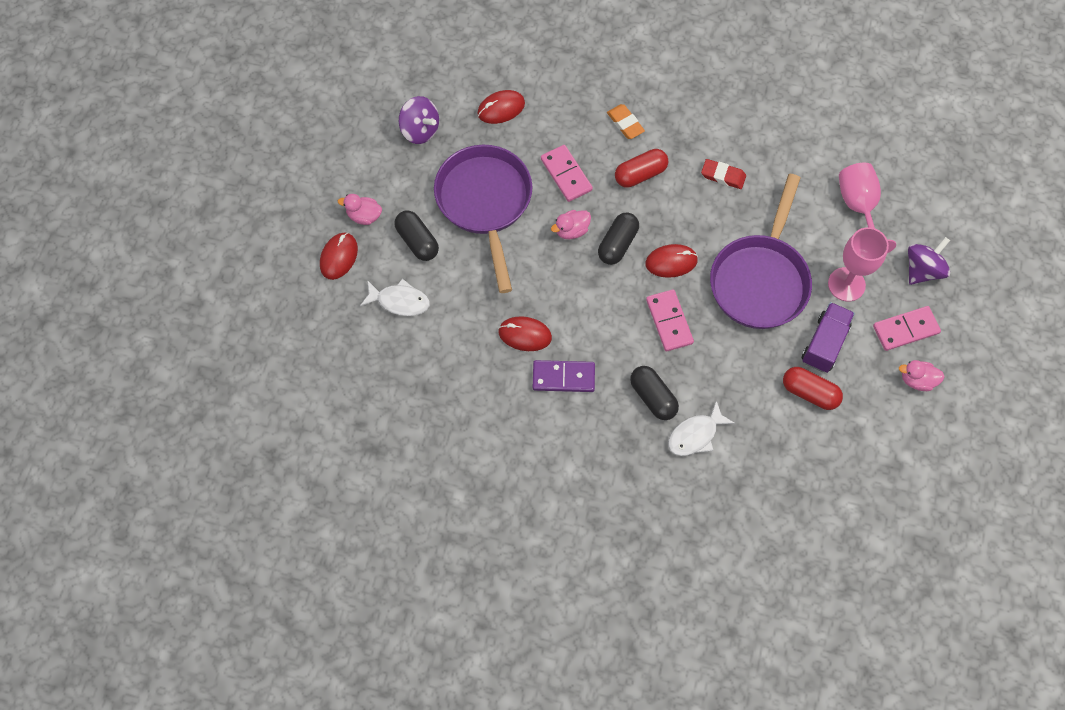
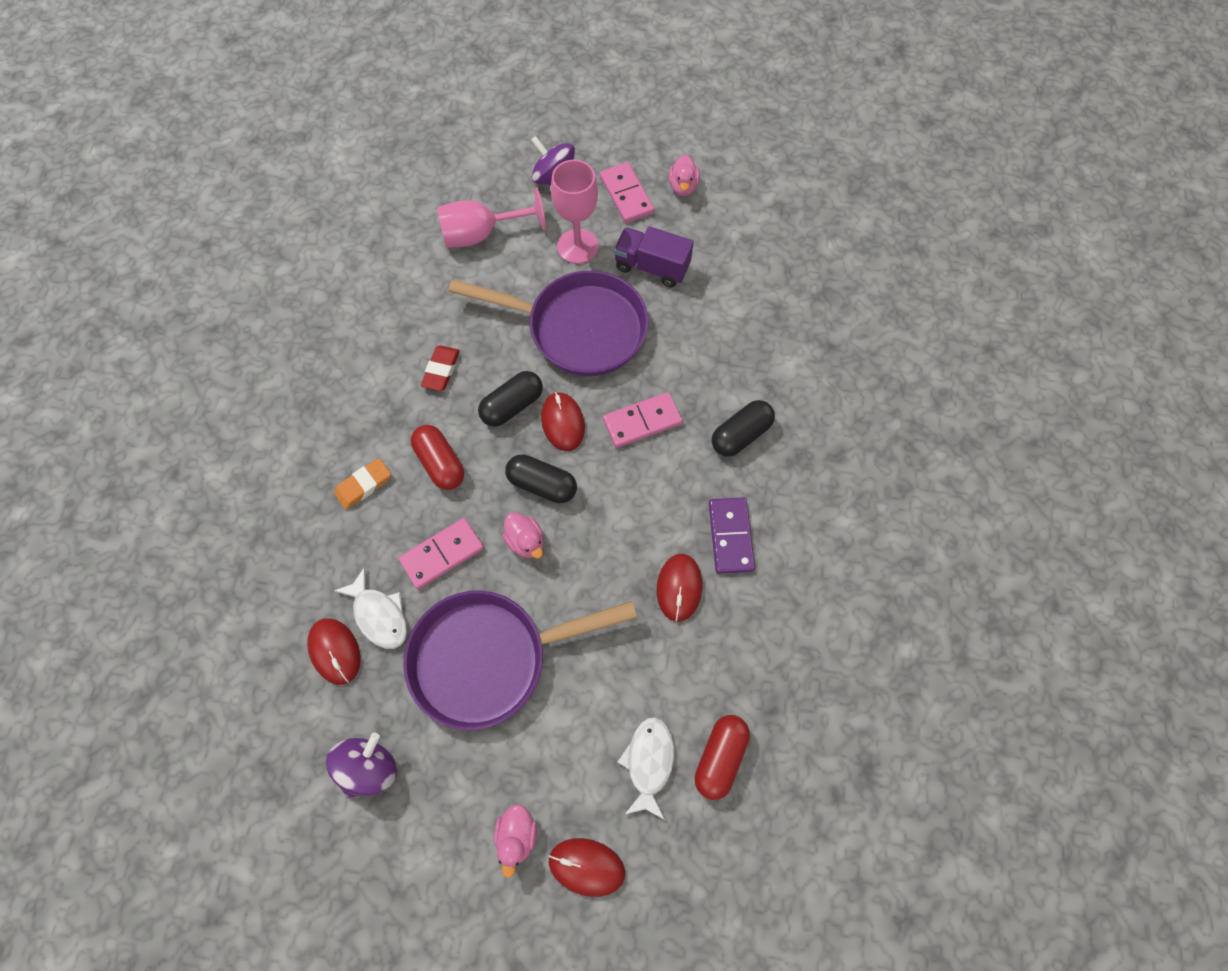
camera: 95 degrees left, 0 degrees up
black capsule [394,211,439,261] -> black capsule moved to [478,371,543,427]
white fish [668,401,735,456] -> white fish moved to [334,567,407,649]
red capsule [783,367,843,410] -> red capsule moved to [695,715,750,800]

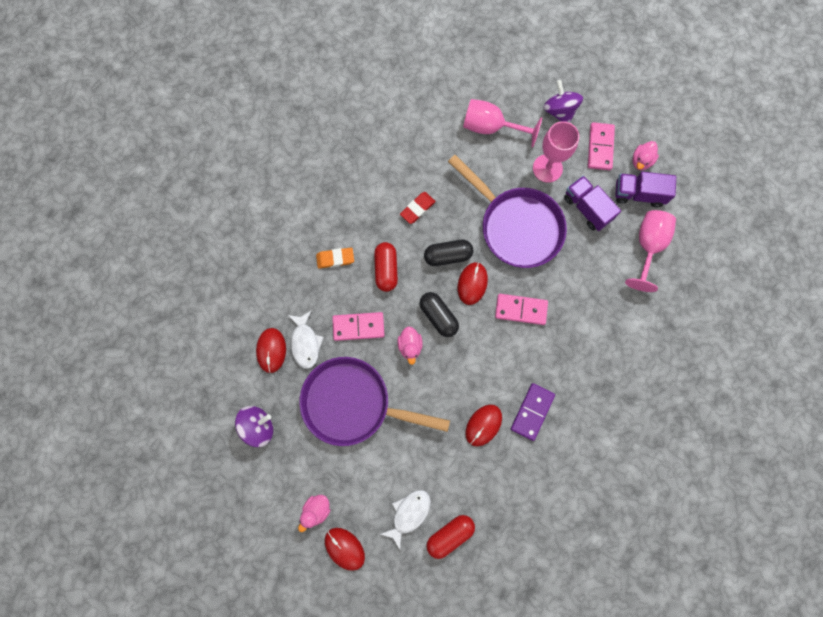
camera: 30 degrees right, 10 degrees up
black capsule [712,400,775,457] -> none
none -> purple truck [615,172,676,207]
none -> pink goblet [625,210,676,292]

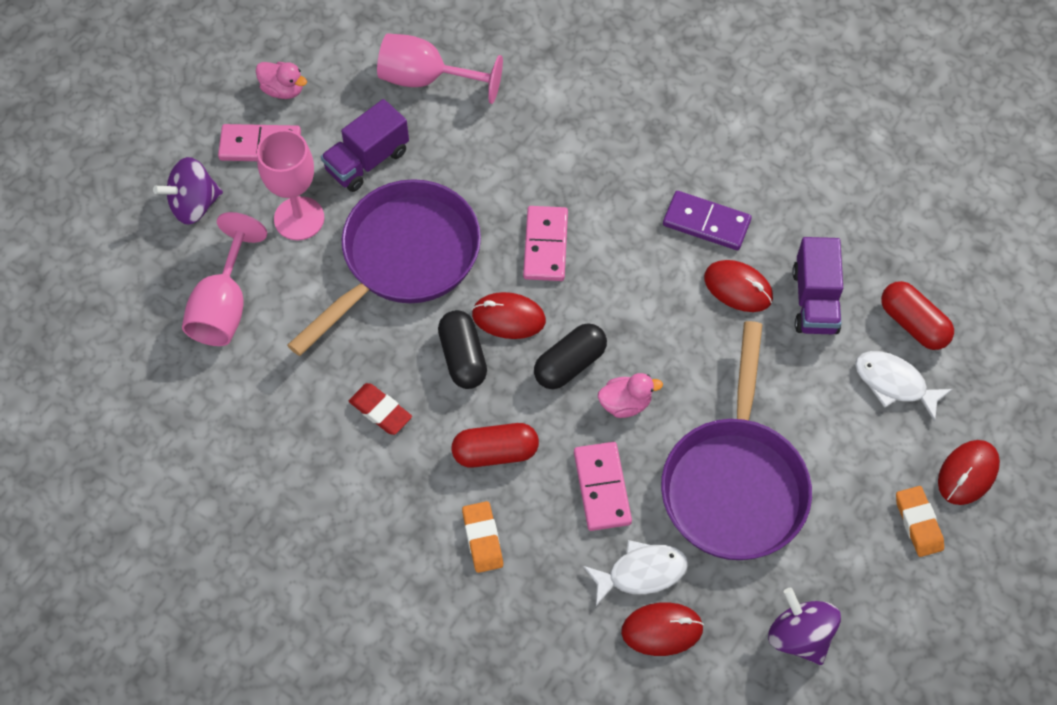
camera: 95 degrees left, 15 degrees down
pink duck [298,495,331,532] -> orange eraser [896,486,944,557]
purple truck [615,172,676,207] -> purple truck moved to [792,237,843,334]

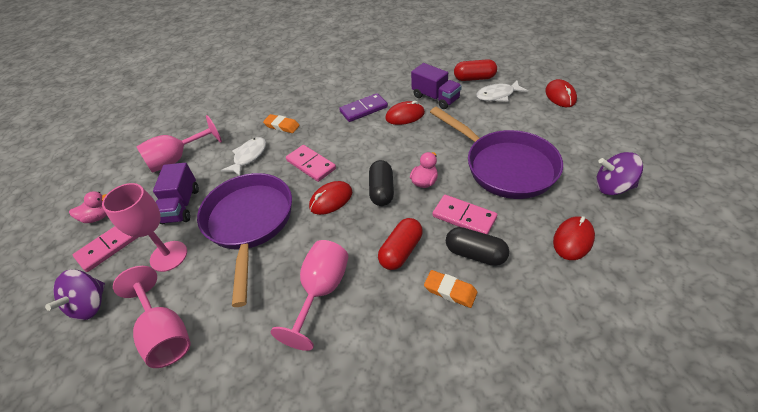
camera: 45 degrees left, 15 degrees down
red eraser [349,383,412,435] -> pink goblet [270,240,349,351]
black capsule [438,310,487,389] -> black capsule moved to [446,227,509,266]
white fish [583,540,688,606] -> white fish moved to [221,137,266,176]
orange eraser [896,486,944,557] -> orange eraser moved to [263,114,300,133]

